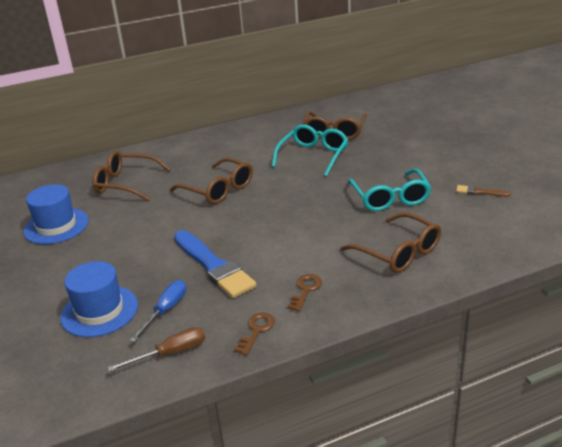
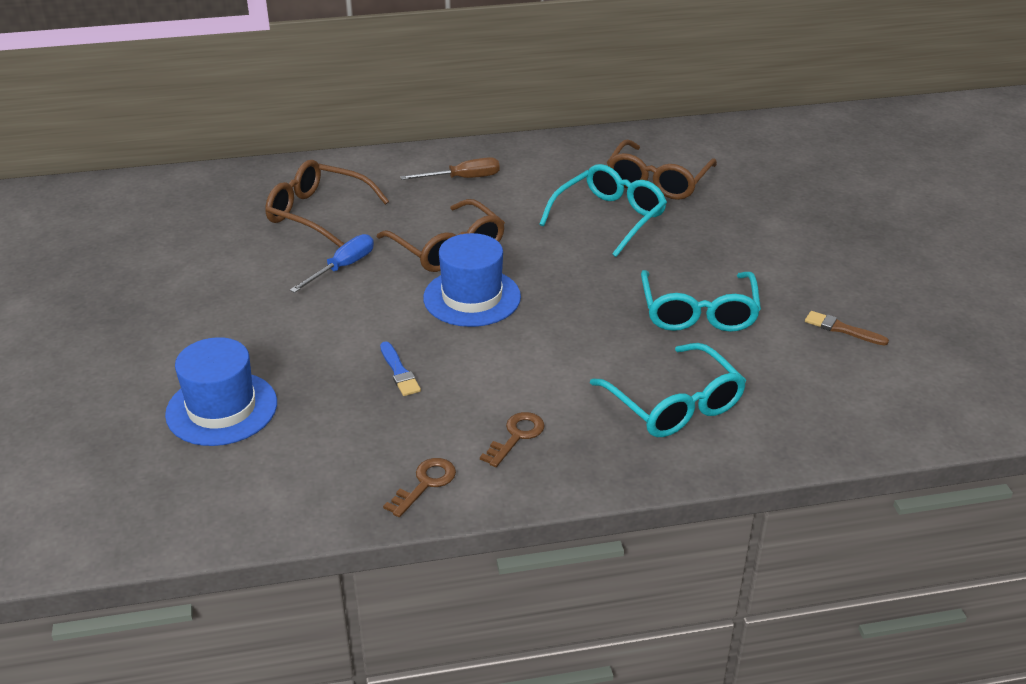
camera: 10 degrees right, 5 degrees up
blue hat [23,184,89,244] -> blue hat moved to [423,233,521,327]
brown screwdriver [108,327,205,372] -> brown screwdriver moved to [400,157,500,180]
blue screwdriver [130,280,186,342] -> blue screwdriver moved to [290,234,374,293]
blue brush [174,230,256,298] -> blue brush [380,341,421,396], size x0.45
brown glasses [340,213,441,273] -> turquoise glasses [590,343,746,437]

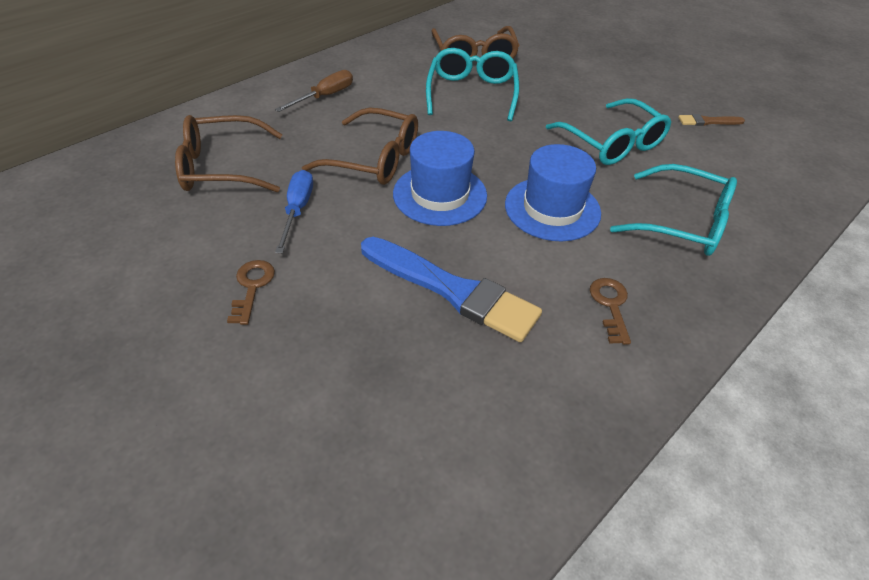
camera: 35 degrees left, 10 degrees up
blue hat [165,337,277,446] -> blue hat moved to [505,144,601,241]
blue brush [380,341,421,396] -> blue brush [361,237,542,342], size x2.22
brown key [383,458,456,517] -> brown key moved to [227,260,275,325]

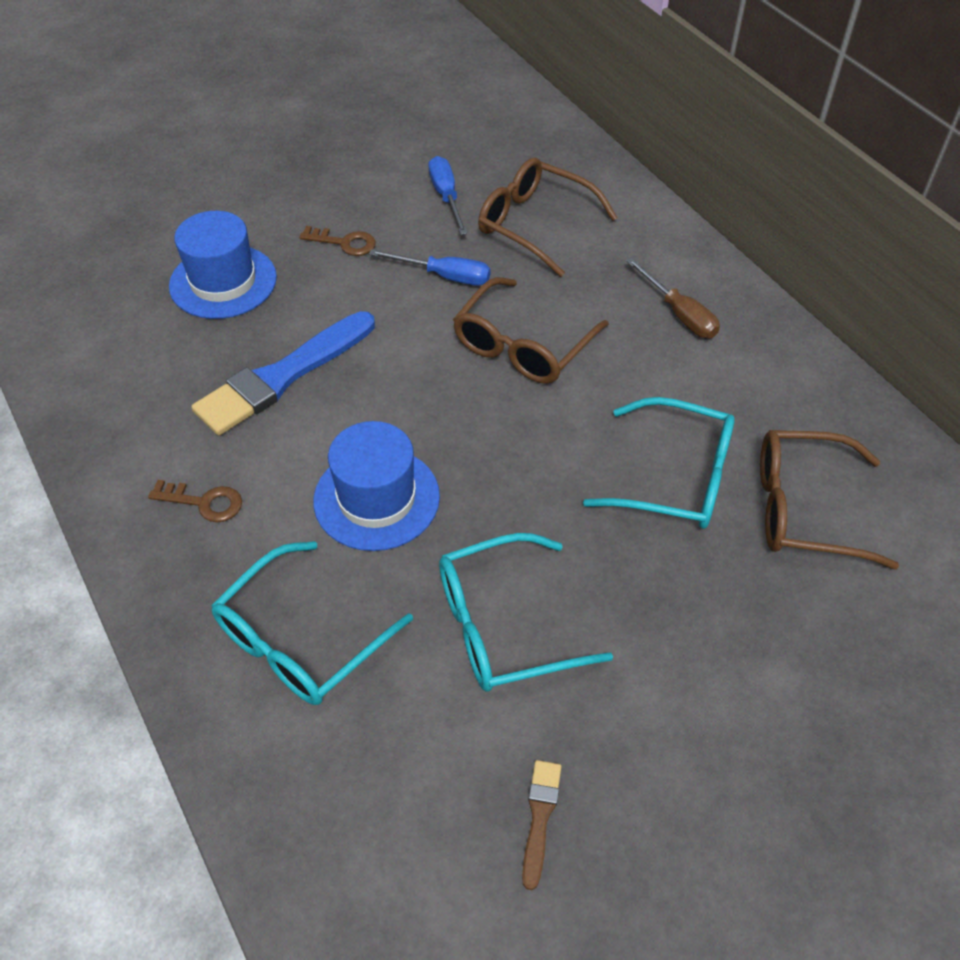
camera: 105 degrees right, 5 degrees up
brown glasses [175,115,283,192] -> brown glasses turned 60 degrees counterclockwise [478,158,618,277]
blue hat [393,131,487,226] -> blue hat moved to [169,211,277,319]
none -> blue screwdriver [428,156,468,235]

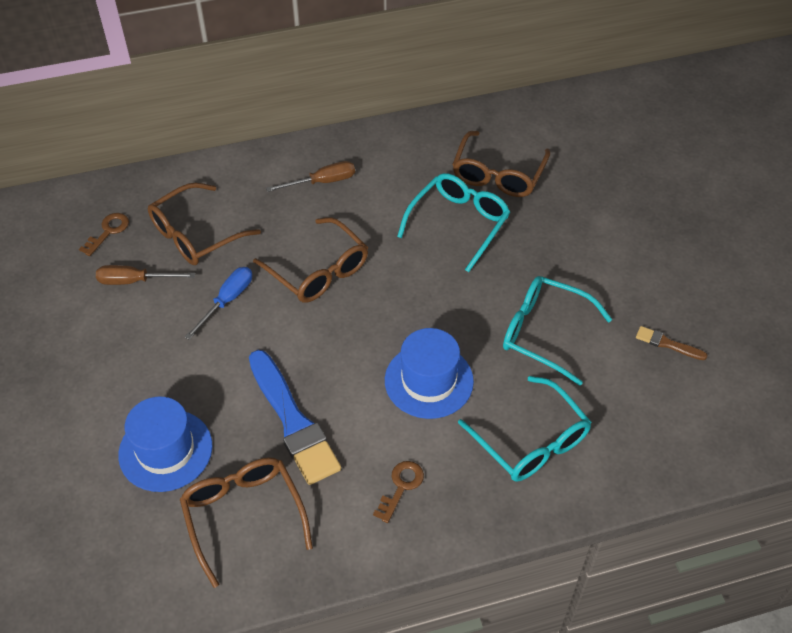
camera: 75 degrees left, 0 degrees up
brown key [299,226,376,256] -> brown key moved to [79,213,129,256]
blue screwdriver [428,156,468,235] -> brown screwdriver [96,265,195,285]
turquoise glasses [439,533,613,692] -> turquoise glasses turned 120 degrees clockwise [503,276,612,386]
none -> brown glasses [180,458,313,588]

